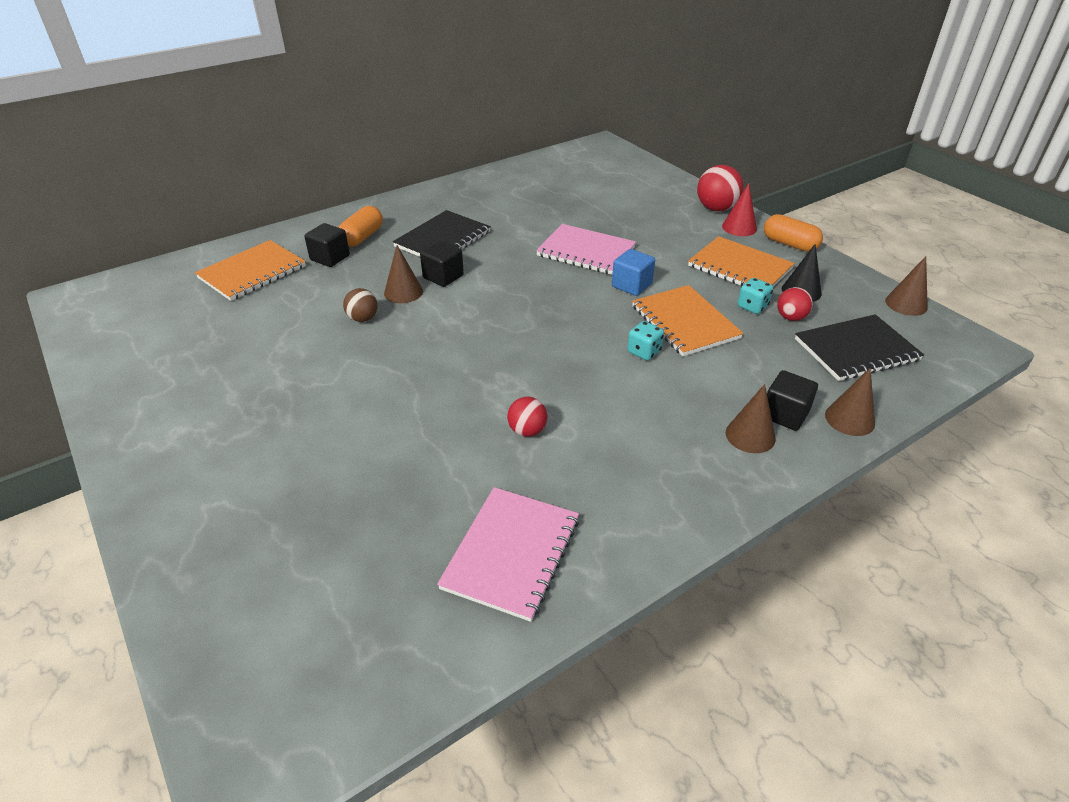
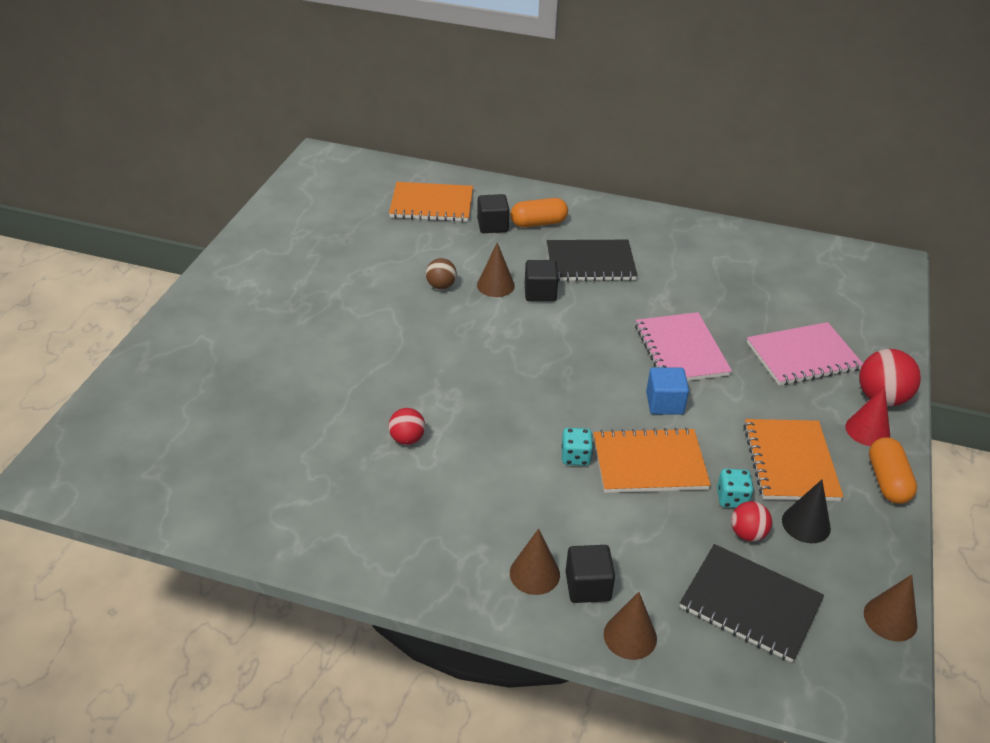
camera: 50 degrees right, 0 degrees up
pink notebook [437,487,579,622] -> pink notebook moved to [747,322,863,385]
orange notebook [632,285,744,356] -> orange notebook turned 60 degrees clockwise [594,427,711,493]

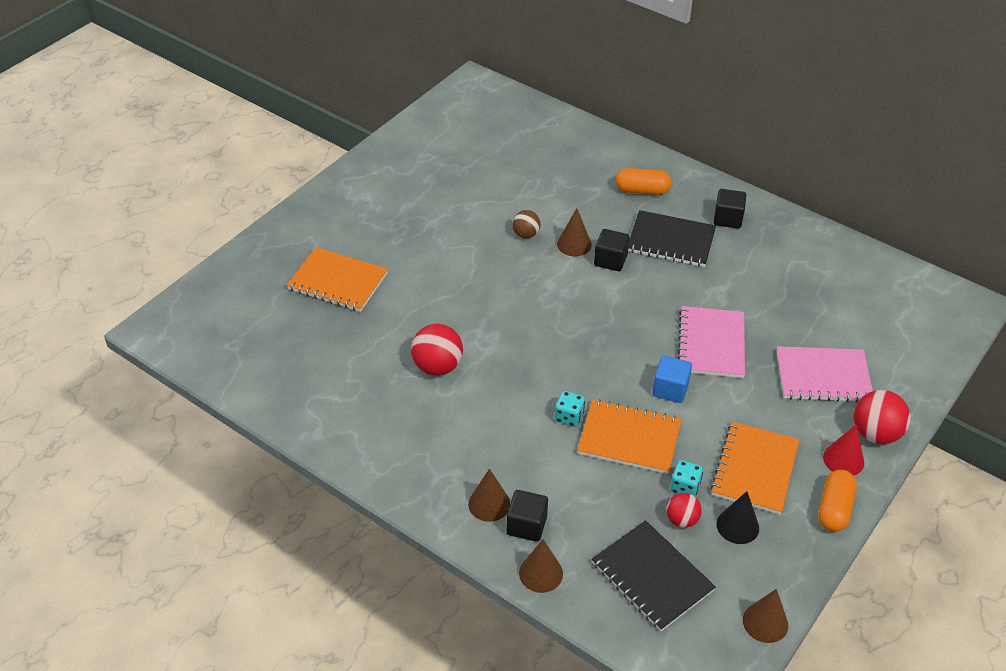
camera: 20 degrees right, 5 degrees up
red ball [388,408,425,445] -> red ball [411,324,463,376], size x1.65
orange notebook [389,182,473,222] -> orange notebook moved to [286,247,388,312]
black cube [477,194,510,233] -> black cube moved to [714,189,746,229]

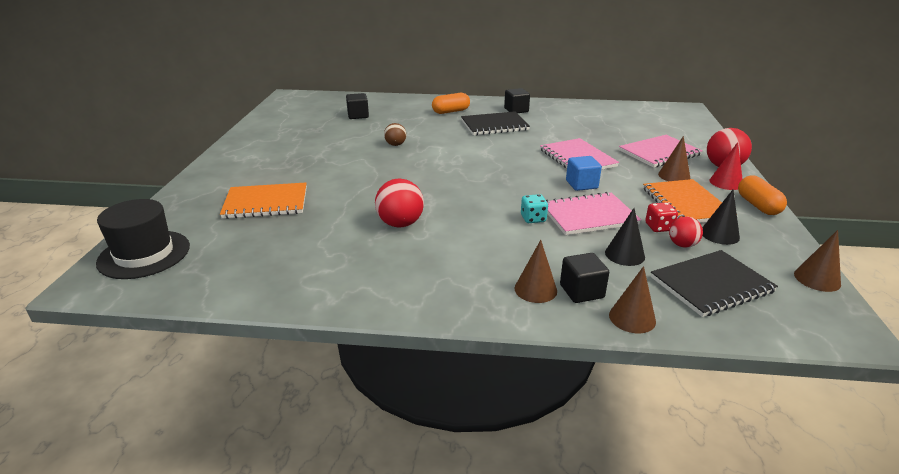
camera: 30 degrees left, 15 degrees down
brown cone [557,208,592,256] -> brown cone moved to [658,136,690,181]
orange notebook [577,399,682,474] -> pink notebook [546,192,641,235]
black notebook [592,520,716,631] -> black notebook turned 45 degrees counterclockwise [651,250,778,317]
black cube [594,229,630,271] -> black cube moved to [346,93,369,119]
turquoise dice [670,460,703,496] -> red dice [645,202,678,232]
none -> black hat [96,199,190,279]
none -> black cone [605,208,645,266]

